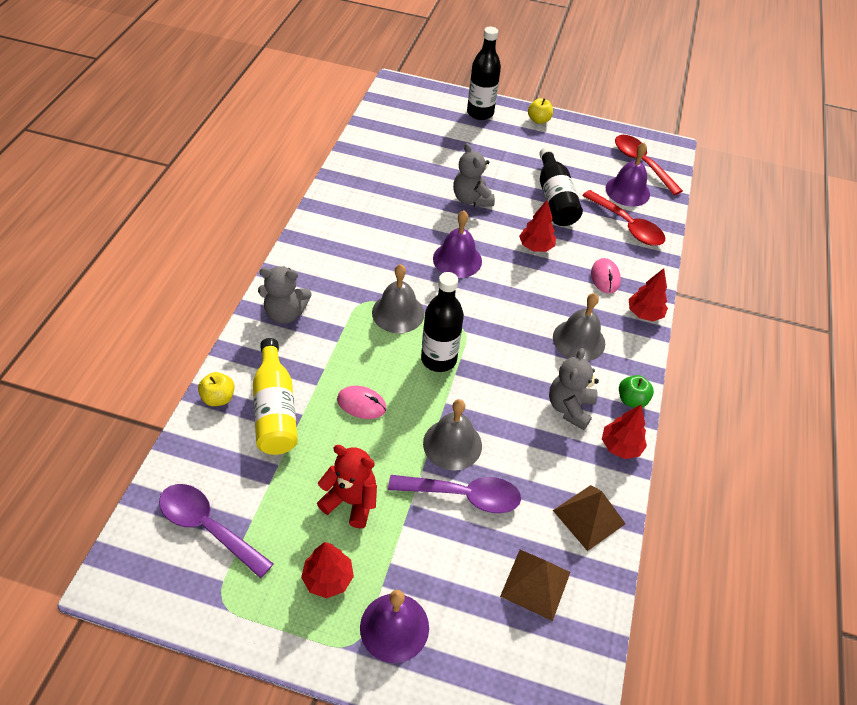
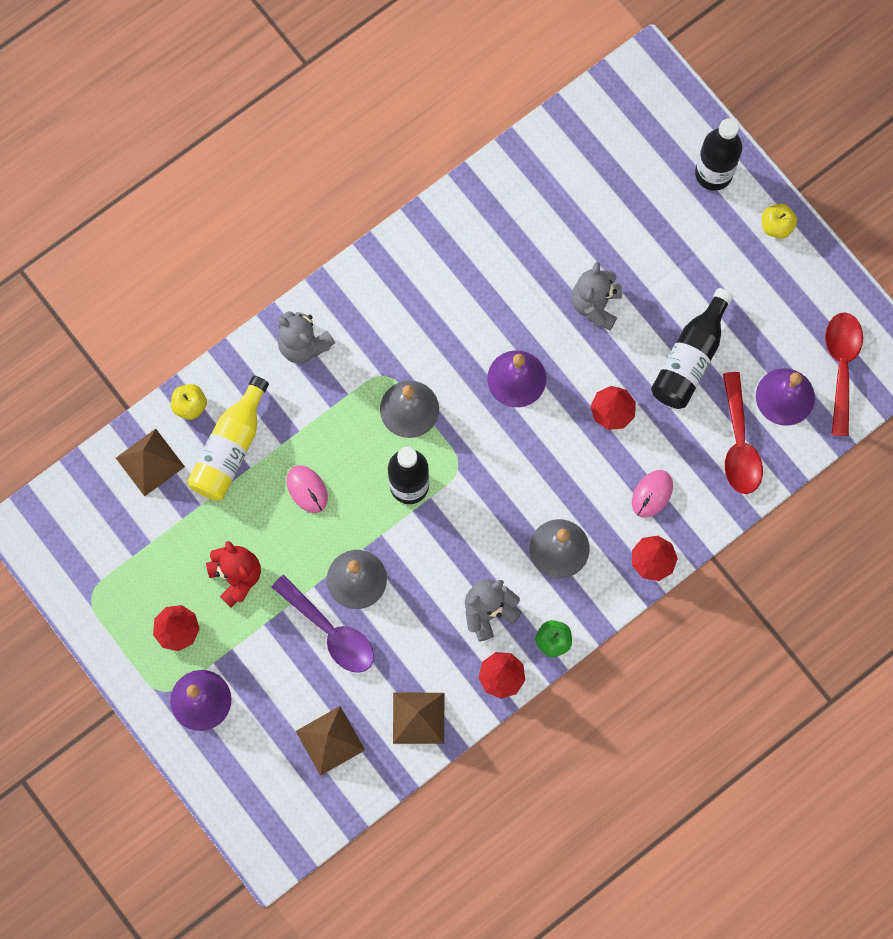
camera: 40 degrees right, 25 degrees up
purple spoon [159,484,274,579] -> none
none -> brown pyramid [116,429,185,496]

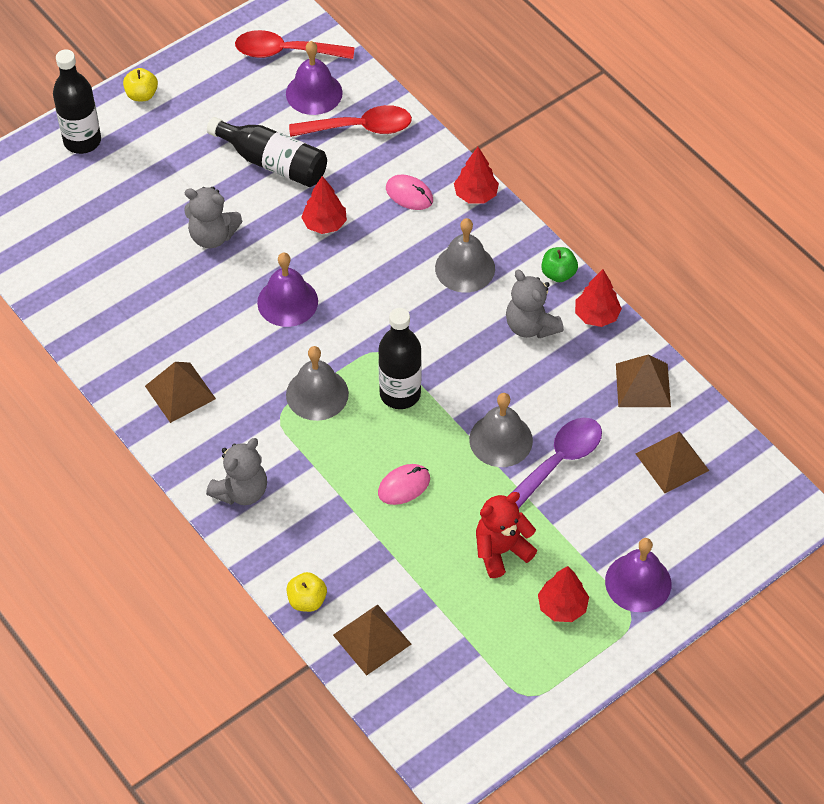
camera: 90 degrees left, 20 degrees down
yellow bottle [187,376,269,501] -> none
none -> brown pyramid [145,362,216,423]

